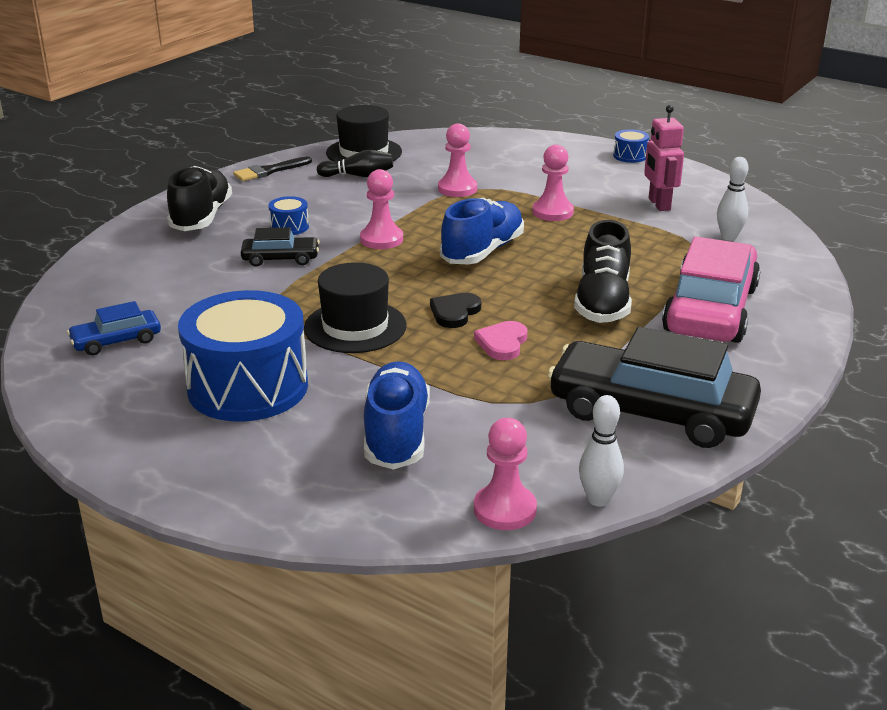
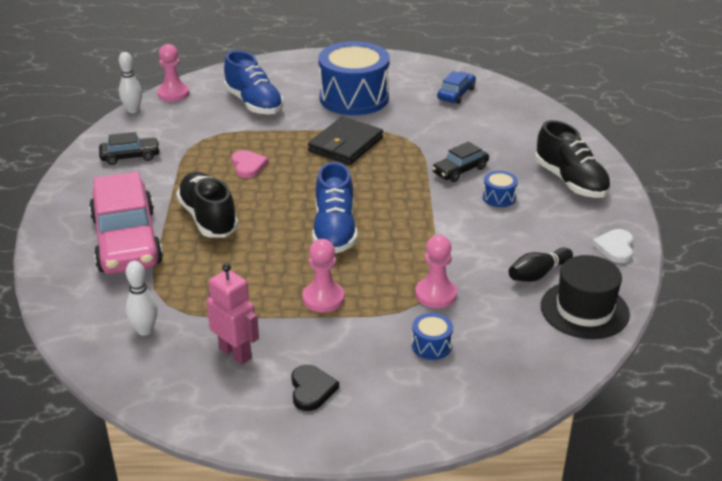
camera: 145 degrees right, 5 degrees up
black brush [233,156,312,181] -> white heart [592,229,633,263]
black hat [304,262,407,353] -> black wallet [308,117,383,165]
pink pawn [360,169,403,249] -> none
black heart [430,293,481,328] -> black heart moved to [291,365,339,411]
black car [547,327,761,448] -> black car [99,132,160,165], size x0.48
blue drum [613,129,649,163] -> blue drum moved to [412,313,453,360]

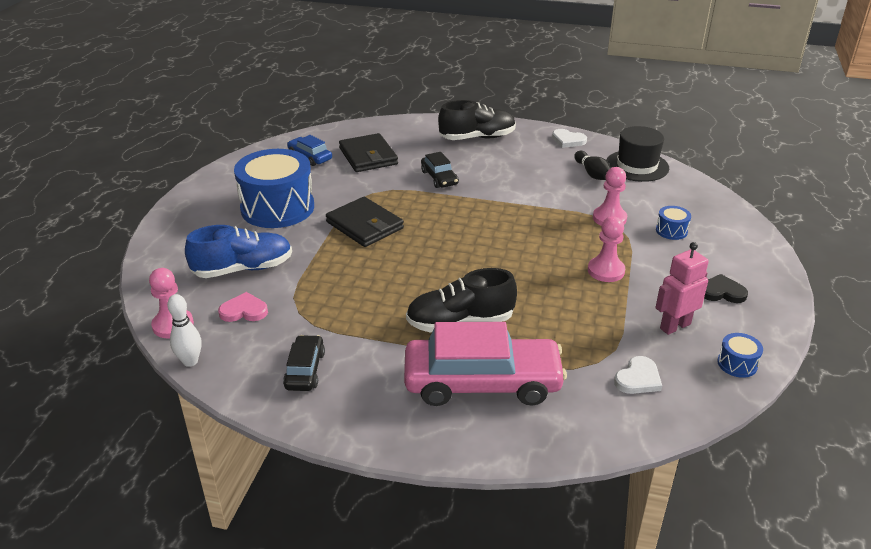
camera: 75 degrees left, 0 degrees up
white bowling pin [126,261,158,336] -> white heart [614,356,662,394]
pink heart [232,150,269,178] -> pink heart moved to [218,292,268,322]
blue shoe [312,162,357,253] -> none
blue drum [483,171,518,207] -> blue drum moved to [717,333,763,378]
none -> black wallet [339,133,398,172]

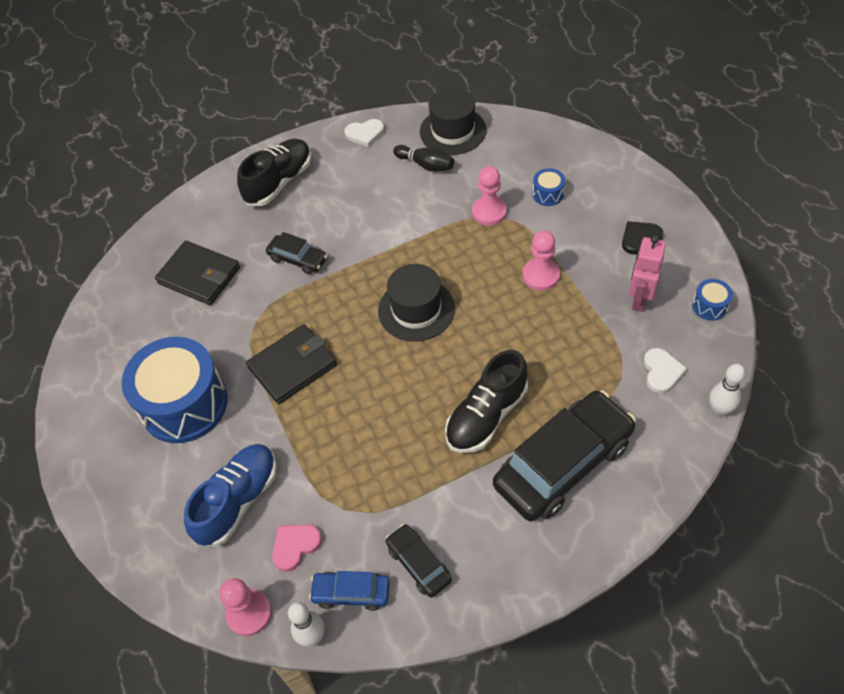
camera: 35 degrees left, 20 degrees up
blue car [287,135,332,166] -> blue car moved to [309,571,389,611]
black wallet [326,197,404,247] -> black wallet turned 45 degrees counterclockwise [246,324,337,404]
pink car [404,322,567,406] -> black car [493,390,636,521]
none -> black hat [378,264,455,342]
none -> white bowling pin [709,364,745,417]

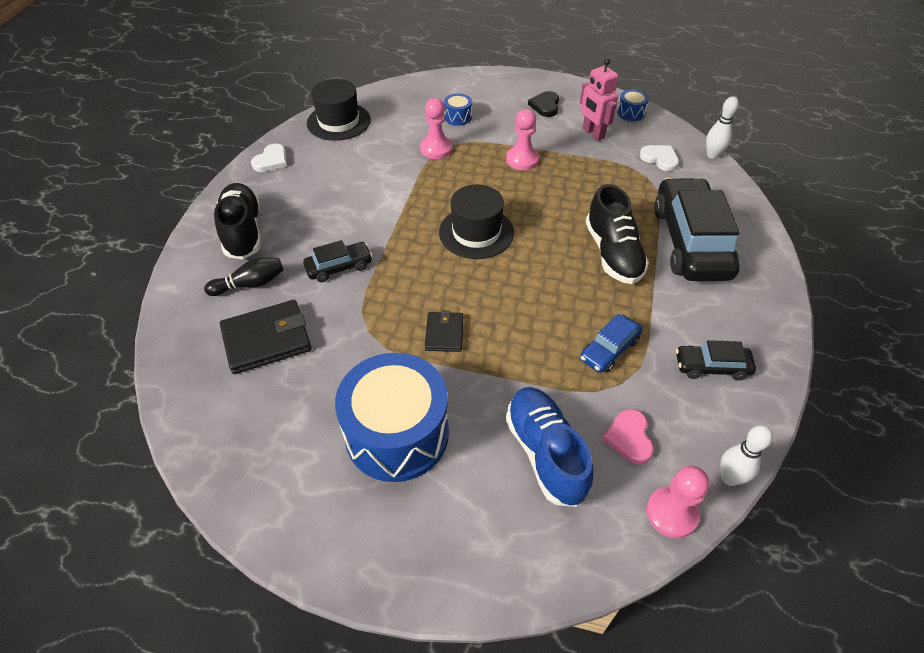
camera: 55 degrees left, 5 degrees down
black wallet [246,324,337,404] -> black wallet [425,310,463,352], size x0.58
blue car [309,571,389,611] -> blue car moved to [580,314,643,373]
black bowling pin [393,145,454,172] -> black bowling pin moved to [204,258,283,296]

